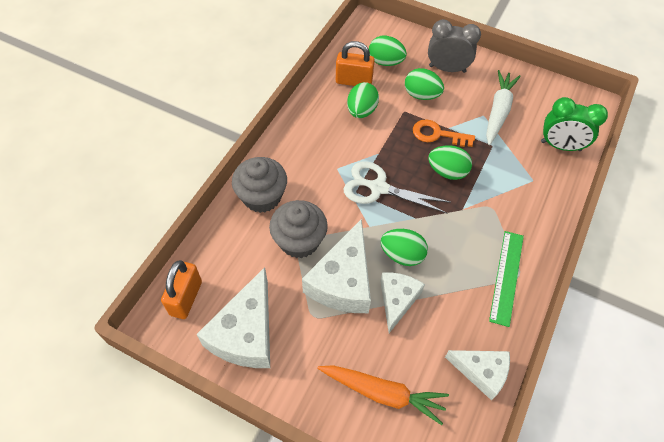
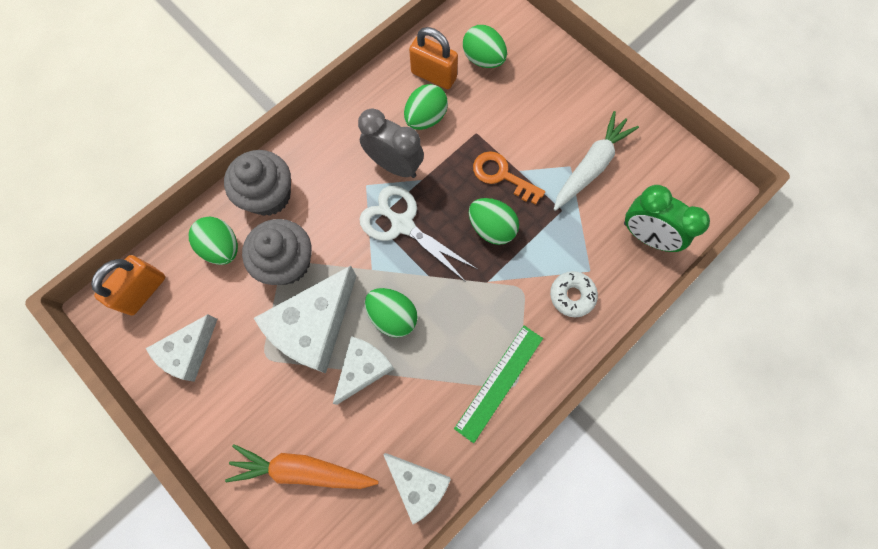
camera: 20 degrees right, 15 degrees up
white cheese [197,267,270,368] -> white cheese [146,314,217,382], size x0.63
orange carrot [317,365,449,425] -> orange carrot turned 150 degrees clockwise [225,444,379,489]
green egg [405,68,444,100] -> green egg moved to [189,217,238,265]
grey clock [428,19,481,73] -> grey clock moved to [358,108,424,178]
none -> white donut [550,271,598,317]

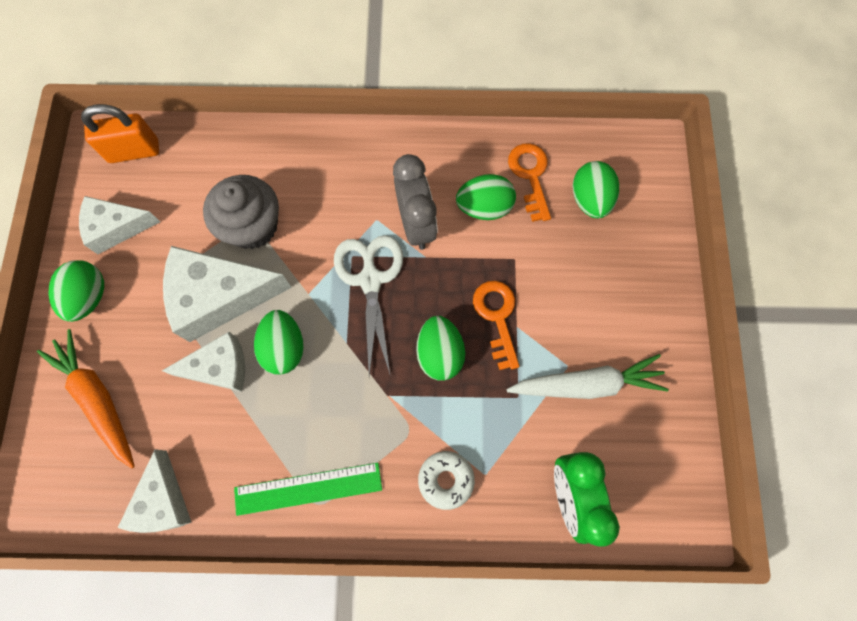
camera: 45 degrees right, 0 degrees up
green egg [189,217,238,265] -> green egg moved to [48,260,104,322]
grey cupcake [224,150,291,216] -> none
orange padlock [409,27,458,89] -> orange key [508,143,551,222]

